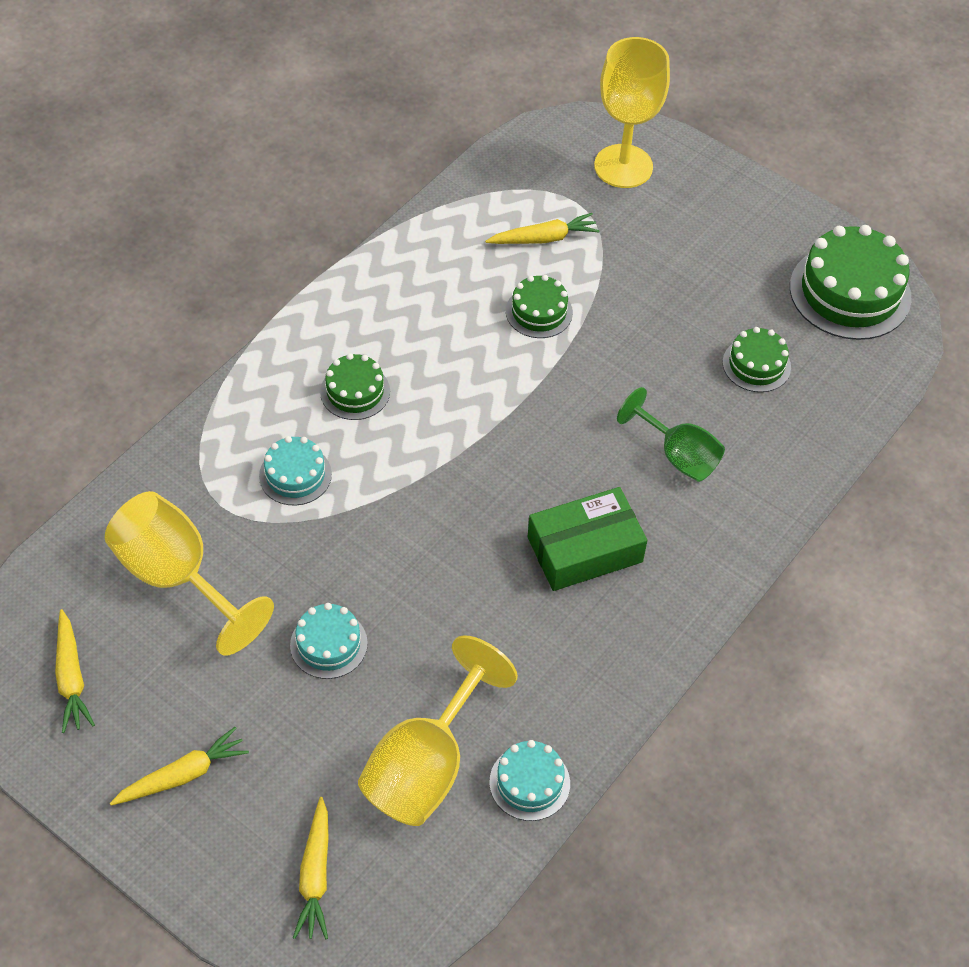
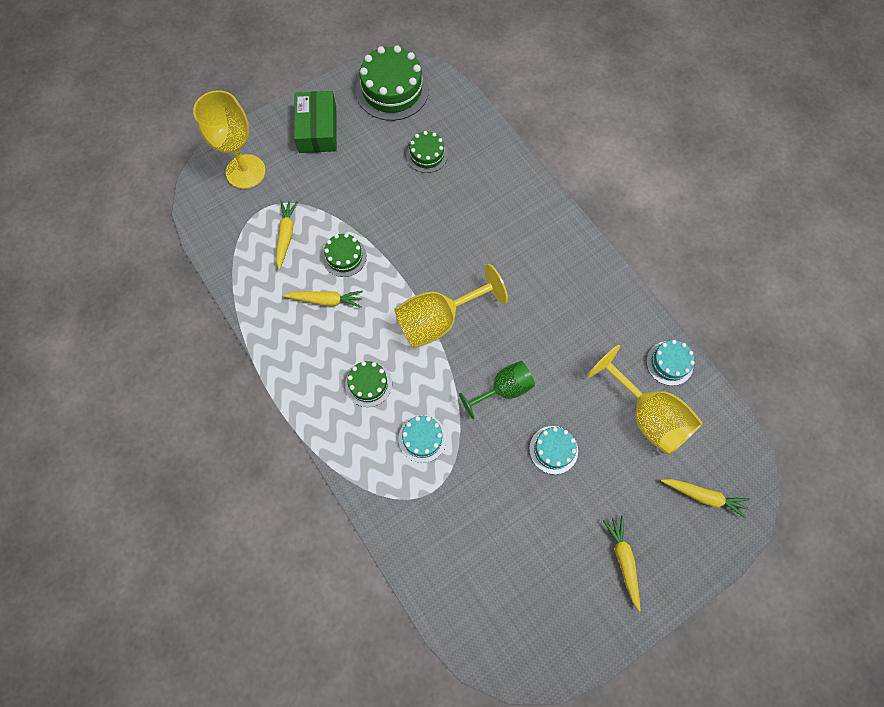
camera: 70 degrees left, 15 degrees up
yellow carrot [55,609,95,733] -> yellow carrot moved to [283,291,363,308]
yellow goblet [105,491,274,656] -> yellow goblet moved to [395,264,508,348]
green box [528,487,647,591] -> green box moved to [294,91,337,153]
green goblet [617,387,725,482] -> green goblet moved to [459,361,535,419]

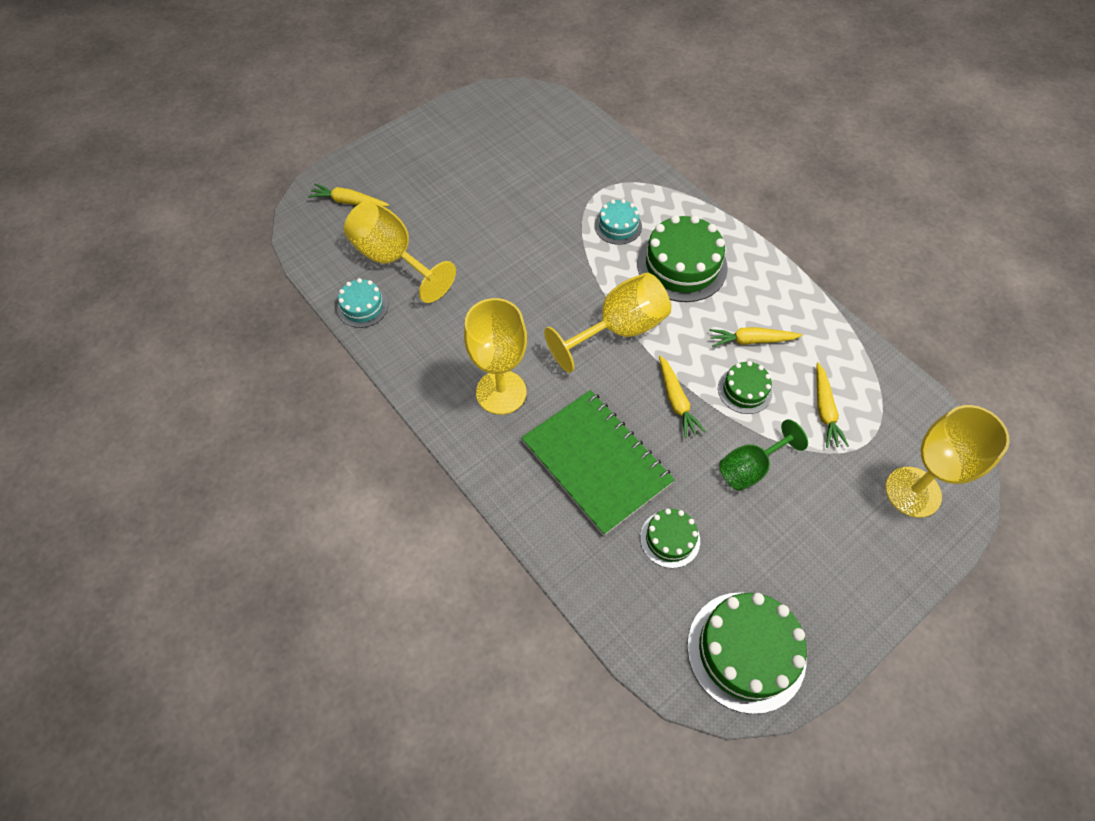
camera: 175 degrees right, 10 degrees down
green box [294,91,337,153] -> none
green cake [345,361,392,407] -> green cake [637,215,728,302], size x1.83
green goblet [459,361,535,419] -> green goblet moved to [719,419,808,491]
turquoise cake [529,426,578,474] -> none
yellow carrot [603,516,641,611] -> yellow carrot moved to [659,355,706,438]
none -> yellow goblet [464,298,527,415]
none -> green notebook [521,390,675,536]

